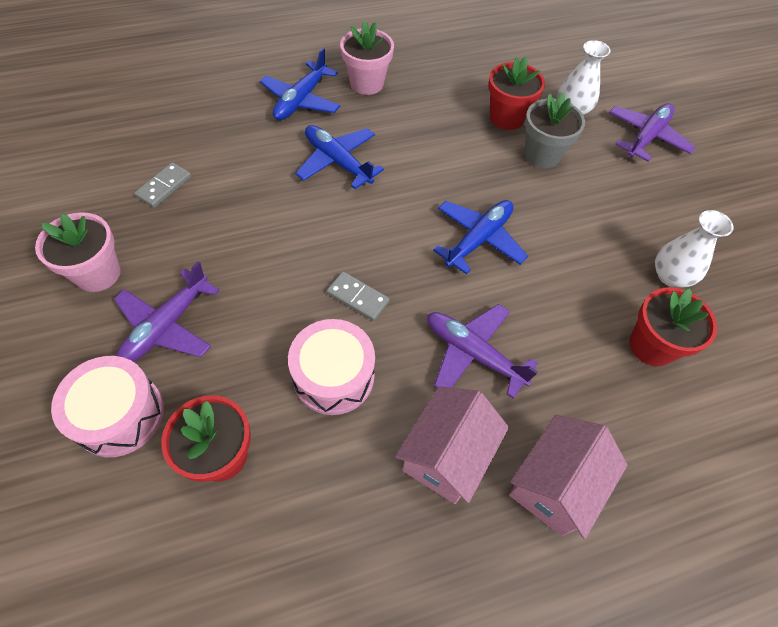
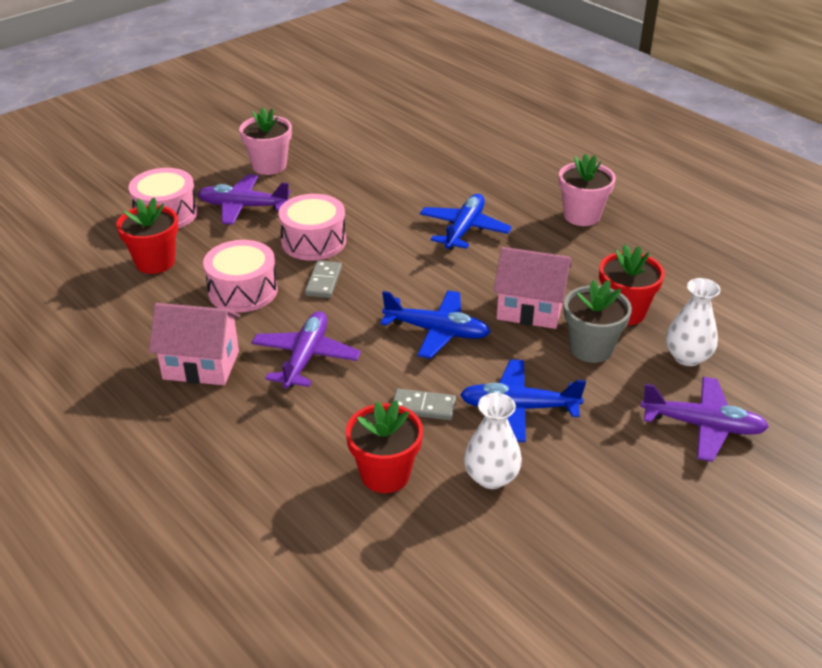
camera: 70 degrees right, 20 degrees down
grey domino [134,162,191,208] -> grey domino moved to [393,389,456,420]
blue plane [260,48,340,120] -> blue plane moved to [460,360,586,442]
pink house [509,415,628,539] -> pink house moved to [494,247,572,329]
none -> pink drum [278,194,346,261]

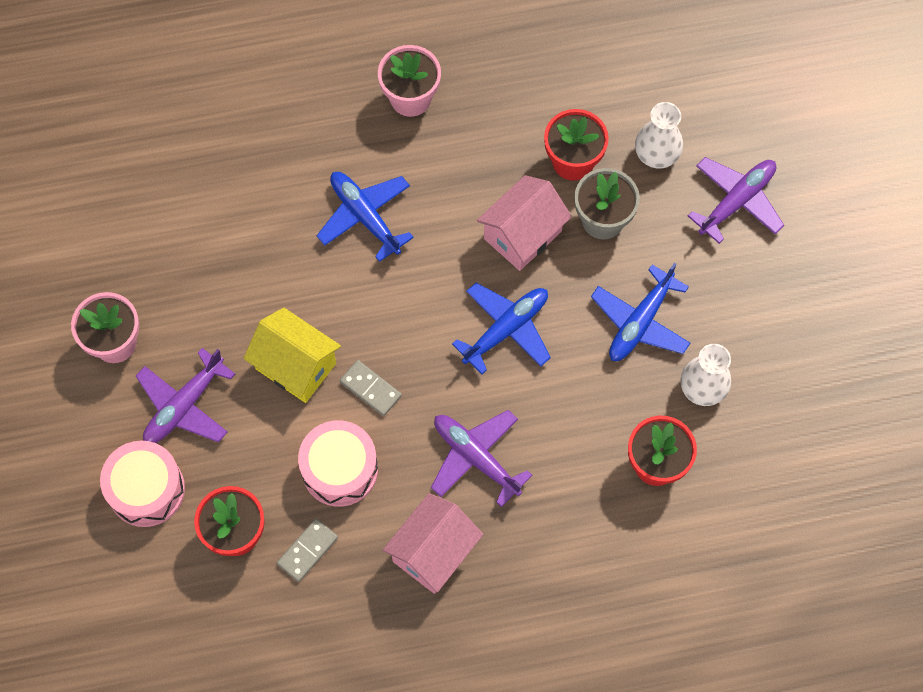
camera: 60 degrees left, 30 degrees up
pink drum [278,194,346,261] -> yellow house [243,308,341,403]
grey domino [393,389,456,420] -> grey domino moved to [277,519,338,582]

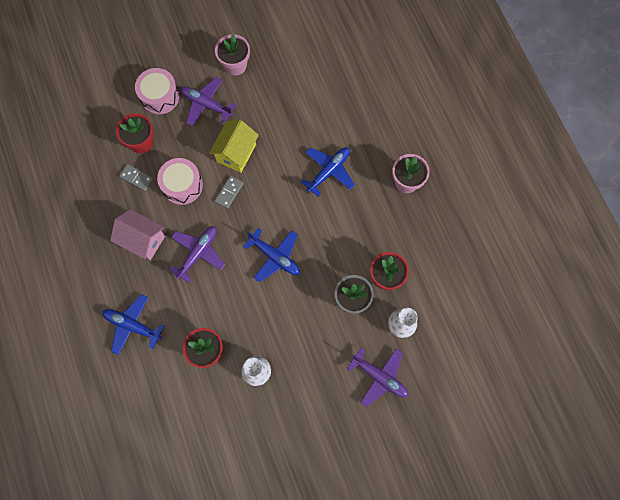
camera: 80 degrees right, 5 degrees up
pink house [477,175,572,271] -> none
blue plane [591,263,691,361] -> blue plane moved to [102,294,165,355]

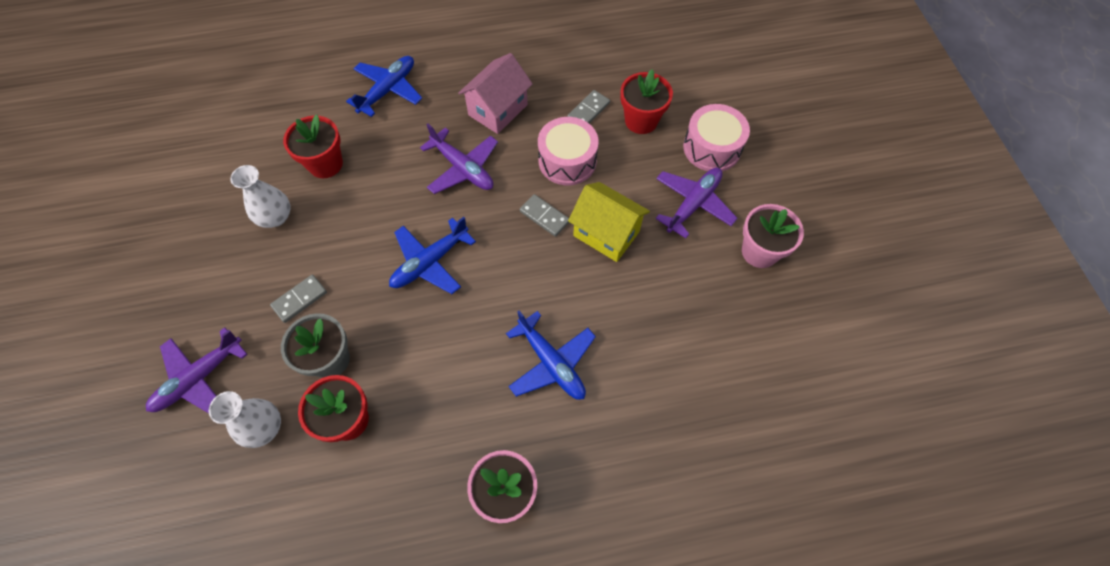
camera: 100 degrees right, 10 degrees down
none -> grey domino [270,275,327,323]

